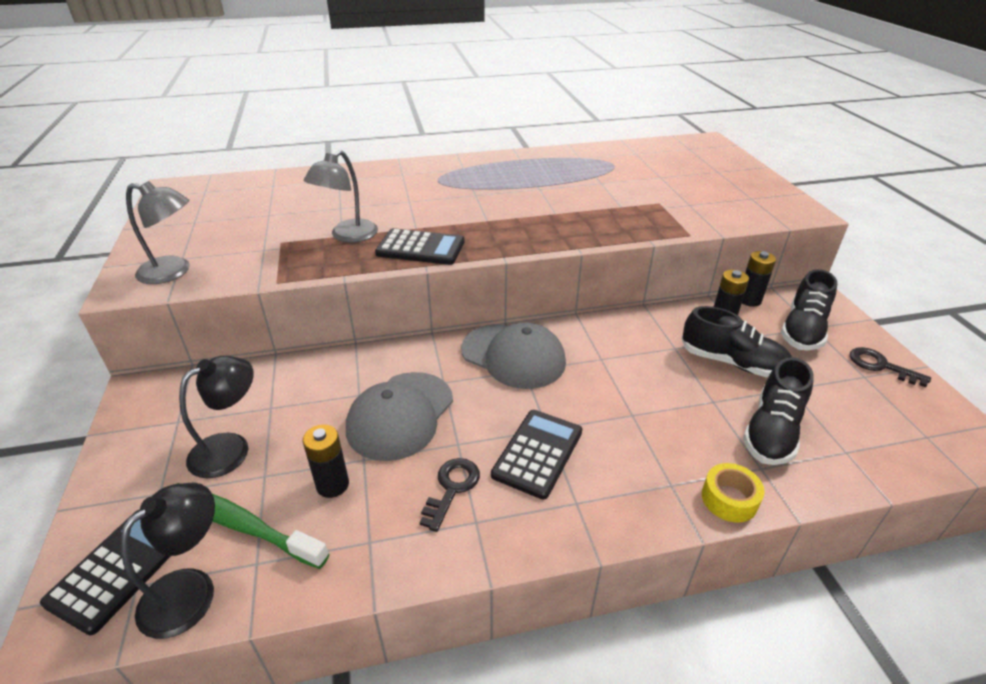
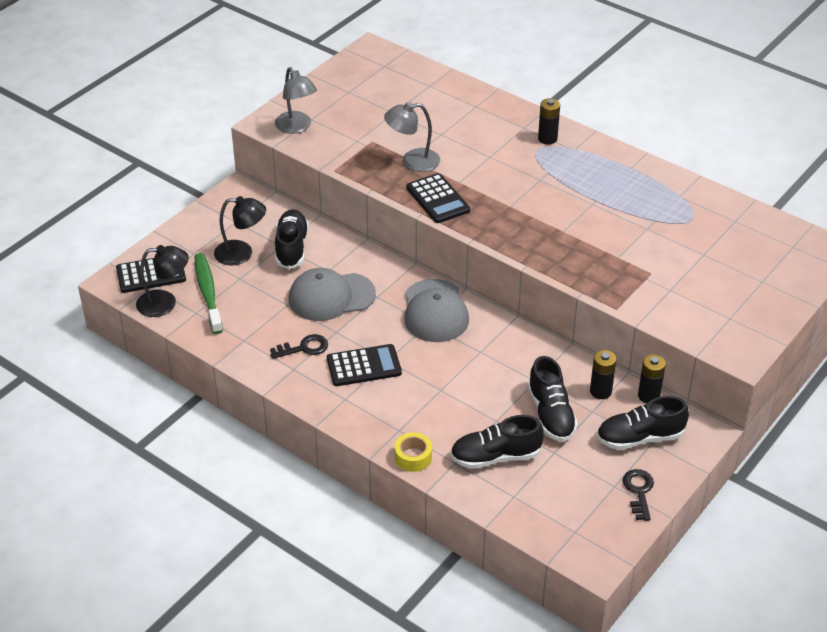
camera: 50 degrees right, 5 degrees up
black battery [303,424,349,498] -> black battery moved to [538,98,560,144]
none -> black shoe [275,209,309,269]

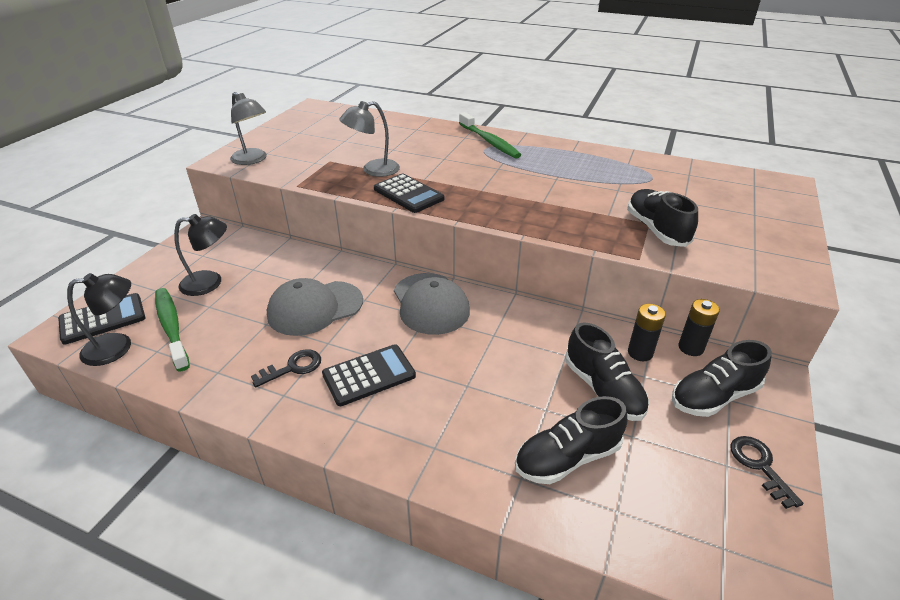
camera: 15 degrees left, 5 degrees down
black shoe [275,209,309,269] -> black shoe moved to [627,189,698,247]
yellow tape [394,432,432,472] -> none
black battery [538,98,560,144] -> green toothbrush [459,112,521,159]

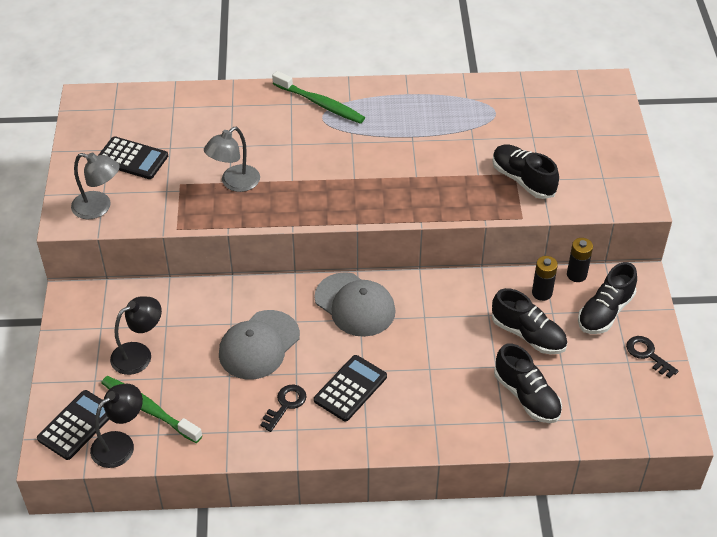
camera: 25 degrees left, 10 degrees up
black calculator [374,174,444,213] -> black calculator moved to [99,136,168,179]
black shoe [515,396,627,484] -> black shoe turned 75 degrees counterclockwise [494,343,562,423]

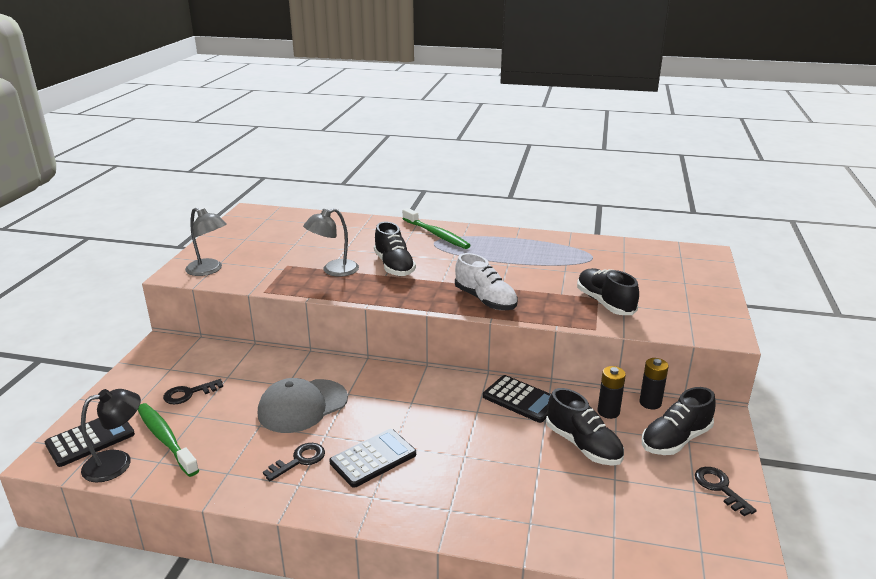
camera: 15 degrees right, 20 degrees down
black calculator [99,136,168,179] -> black calculator moved to [483,375,551,423]
black lamp [110,296,162,375] -> black key [163,379,223,404]
grey cap [314,272,396,337] -> none
black shoe [494,343,562,423] -> black shoe moved to [374,222,416,276]
none -> white shoe [455,253,518,310]

